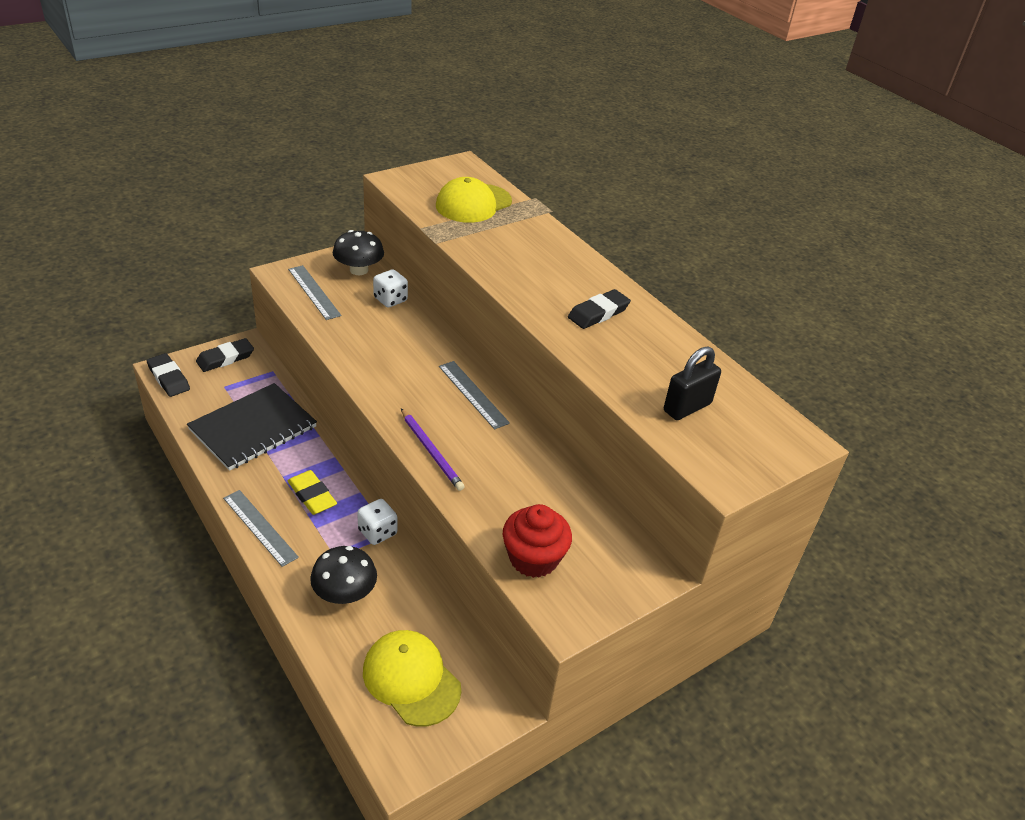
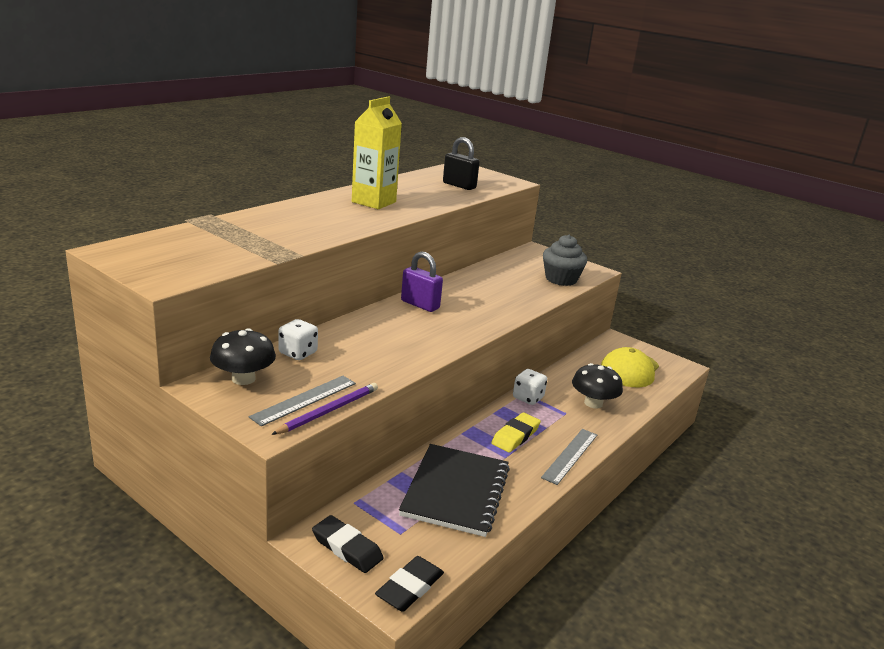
camera: 105 degrees left, 15 degrees down
black notebook [187,383,317,471] -> black notebook turned 75 degrees clockwise [399,444,510,537]
purple pencil [401,409,465,491] -> purple pencil moved to [271,383,378,435]
yellow cap [436,177,512,223] -> none
grey ruler [439,361,510,430] -> purple padlock [401,251,443,312]
red cupcake [503,504,572,578] -> grey cupcake [543,234,587,286]
black eraser [568,289,631,329] -> yellow carton [352,96,402,209]

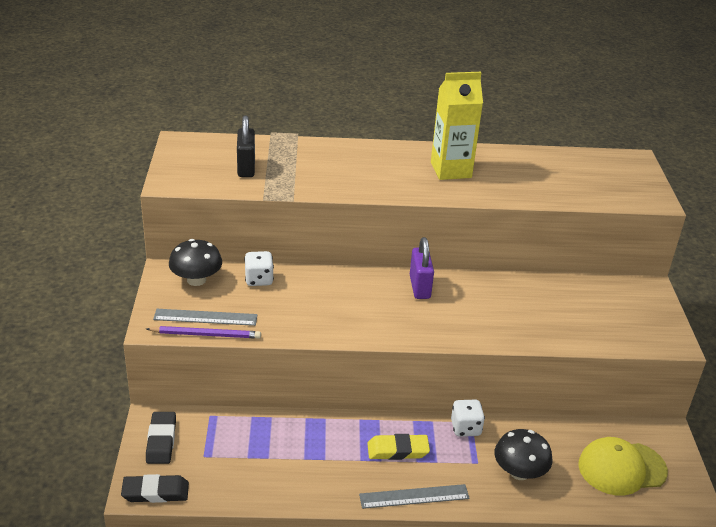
camera: 50 degrees right, 10 degrees up
black notebook [399,444,510,537] -> none
black padlock [443,137,480,190] -> black padlock moved to [237,115,255,177]
grey cupcake [543,234,587,286] -> none

